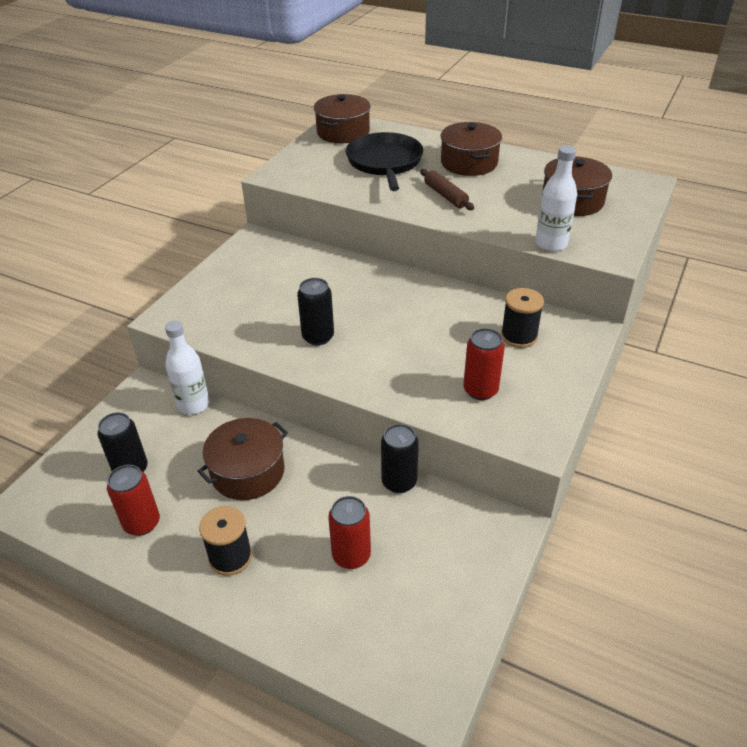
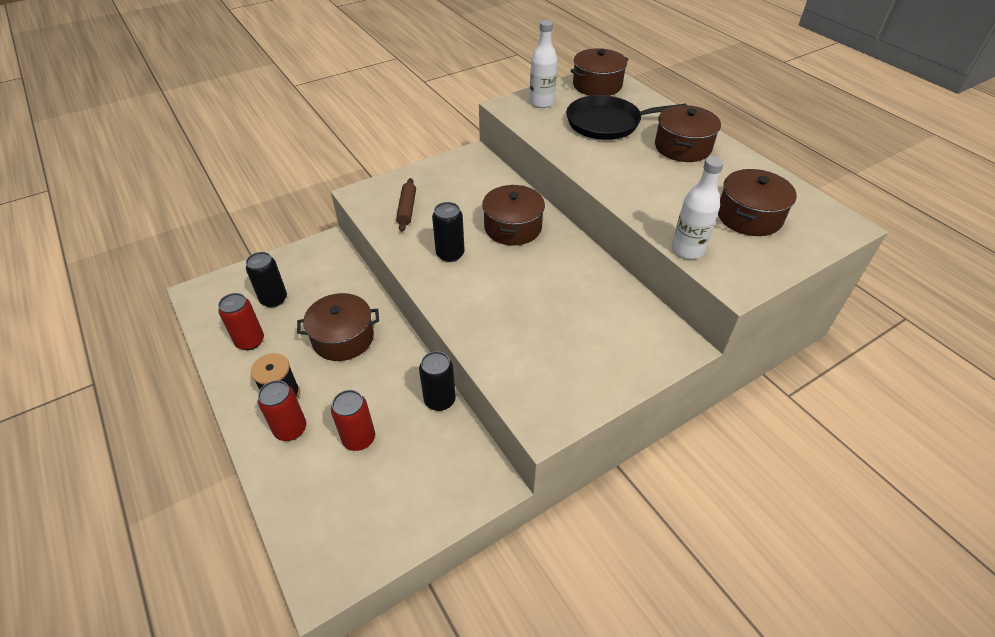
camera: 30 degrees right, 5 degrees up
white bottle [165,321,210,415] -> white bottle moved to [530,20,557,108]
black pan [346,132,423,191] -> black pan turned 120 degrees counterclockwise [566,95,687,140]
brown rolling pin [420,169,474,210] -> brown rolling pin moved to [396,178,416,232]
red can [463,328,505,400] -> red can moved to [258,380,306,441]
black spool [501,288,544,348] -> none
none -> brown pot [482,185,545,246]

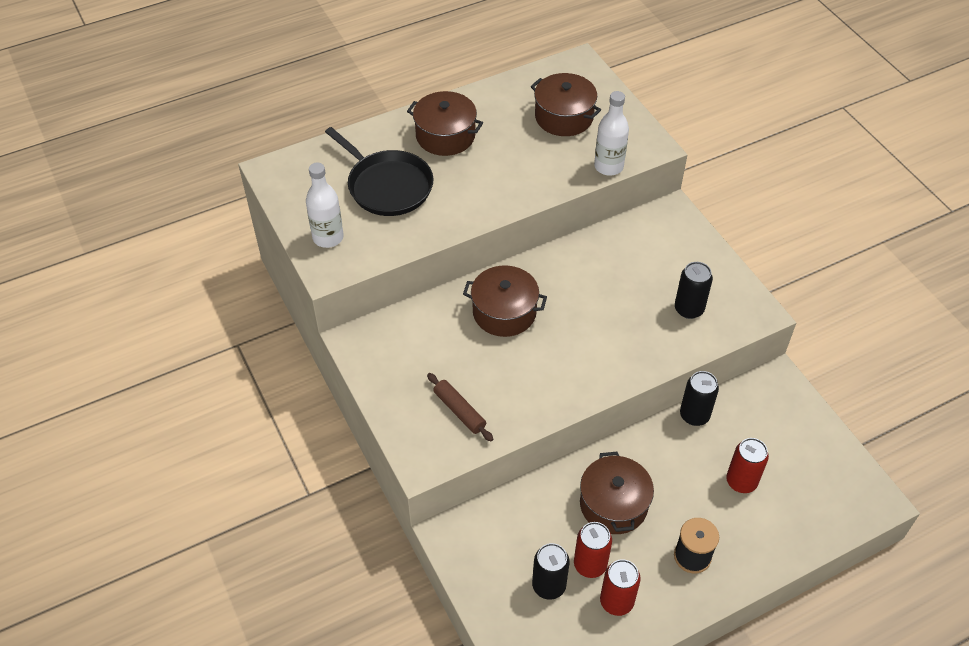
camera: 85 degrees left, 5 degrees up
red can [258,380,306,441] -> red can moved to [574,522,612,578]
brown rolling pin [396,178,416,232] -> brown rolling pin turned 45 degrees clockwise [427,373,493,441]
black can [432,202,465,262] -> black can moved to [675,262,713,319]
black pan [566,95,687,140] -> black pan turned 45 degrees counterclockwise [325,127,433,216]
brown pot [570,48,629,96] -> none

